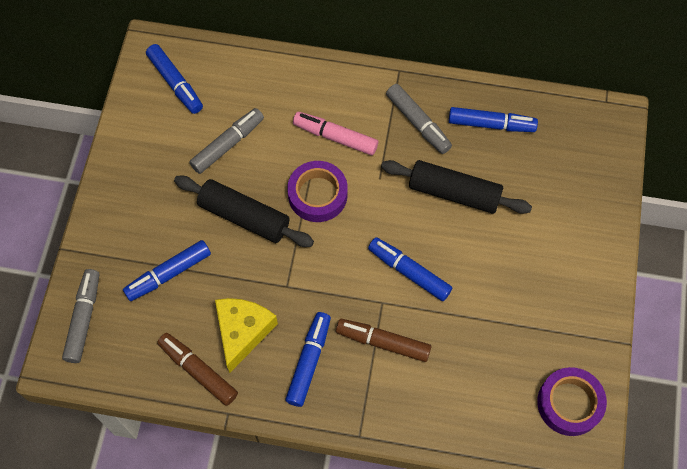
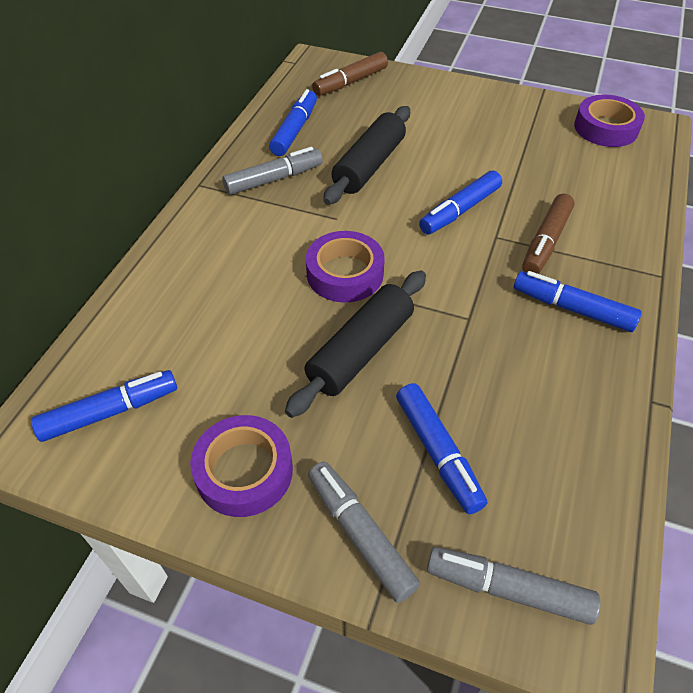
camera: 80 degrees left, 15 degrees down
brown marker [157,333,238,406] -> brown marker moved to [312,52,388,96]
grey marker [189,108,264,174] -> grey marker moved to [308,462,420,603]
yellow cheese [215,298,278,373] -> none
pink marker [293,112,378,155] -> none
none -> purple tape [190,415,293,517]

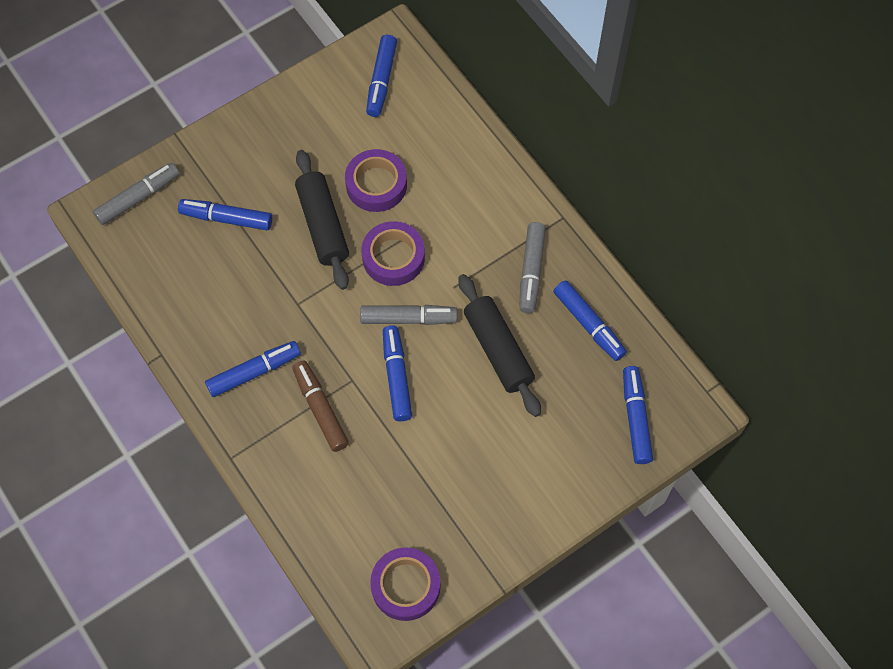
camera: 125 degrees right, 15 degrees up
purple tape [190,415,293,517] -> purple tape moved to [345,149,407,212]
grey marker [308,462,420,603] -> grey marker moved to [360,305,457,325]
brown marker [312,52,388,96] -> blue marker [623,366,653,464]

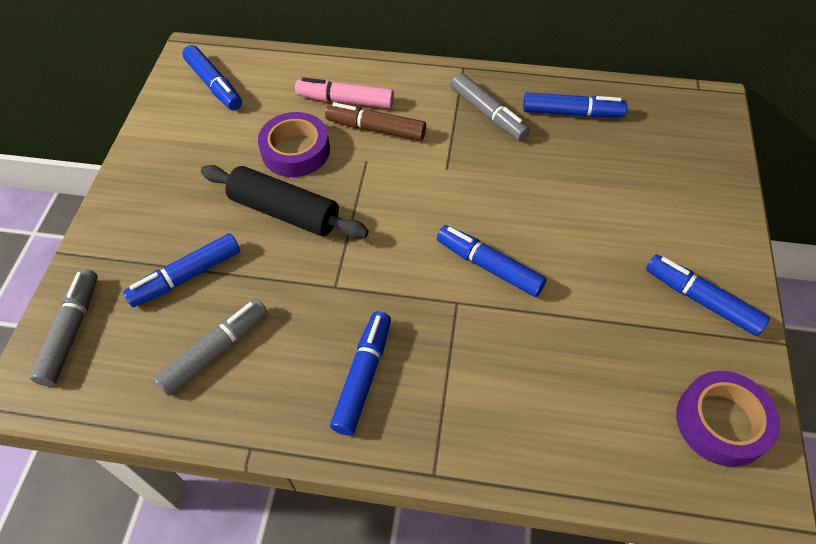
camera: 45 degrees left, 10 degrees down
brown marker [292,361,349,452] -> brown marker moved to [325,102,426,141]
grey marker [360,305,457,325] -> grey marker moved to [153,298,267,396]
purple tape [362,221,425,286] -> none
black rolling pin [459,274,541,417] -> none
blue marker [623,366,653,464] -> blue marker moved to [646,254,770,336]
none -> pink marker [295,77,394,108]

